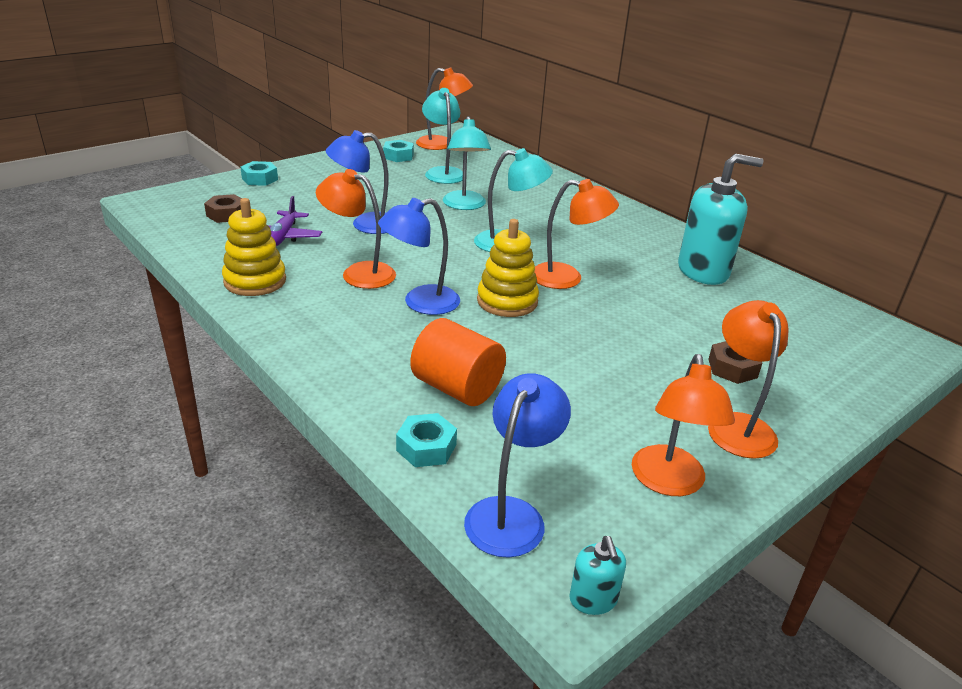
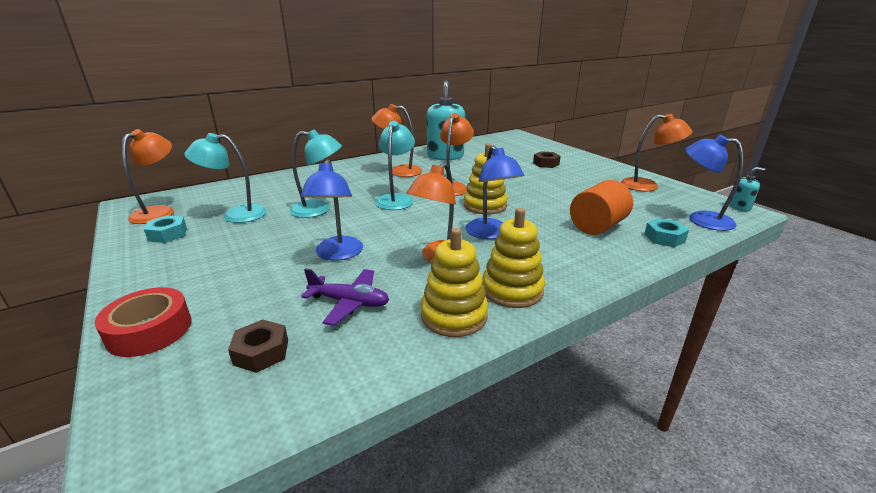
camera: 80 degrees left, 5 degrees down
turquoise nut [240,161,278,186] -> red tape [95,287,192,357]
orange lamp [708,300,788,459] -> orange lamp moved to [371,104,422,177]
none -> yellow stacking toy [482,208,545,308]

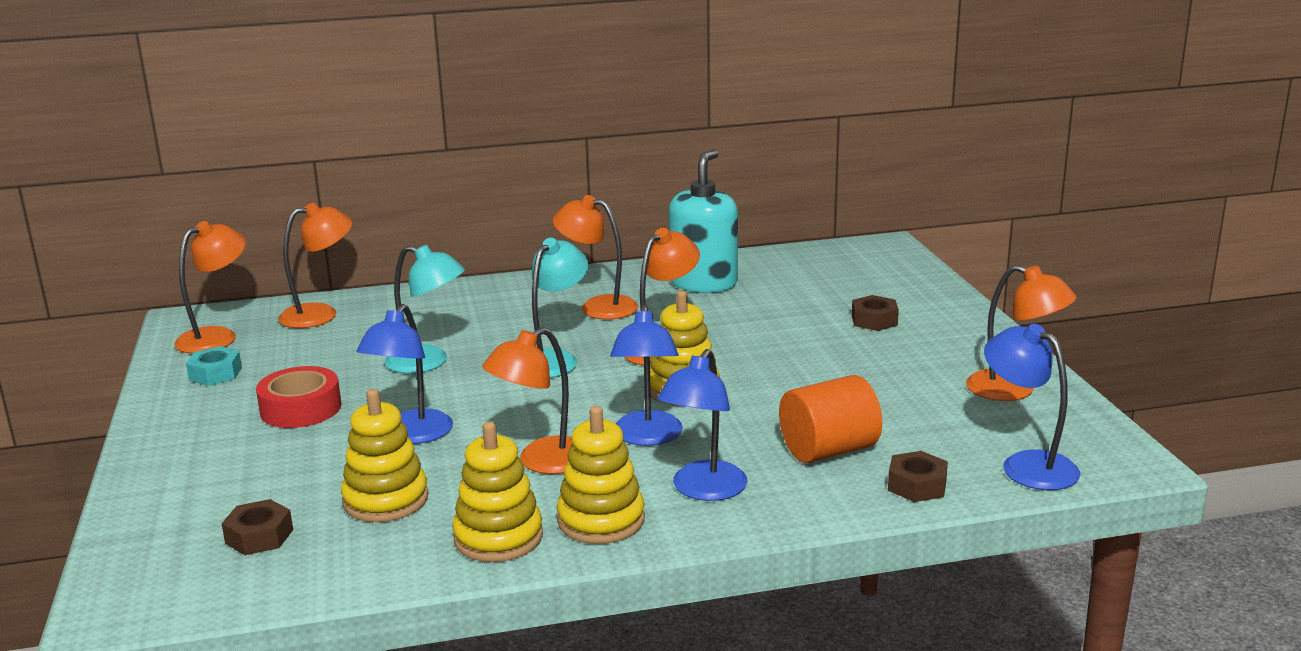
camera: 20 degrees right, 5 degrees down
red tape [95,287,192,357] -> red tape moved to [256,366,341,428]
turquoise lamp [184,133,267,223] -> none
purple plane [301,268,389,326] -> yellow stacking toy [341,389,428,522]
turquoise nut [644,218,689,247] -> brown nut [888,451,948,502]
turquoise soap dispenser [730,167,765,211] -> none
none -> orange lamp [278,202,352,328]
none -> blue lamp [657,349,748,501]

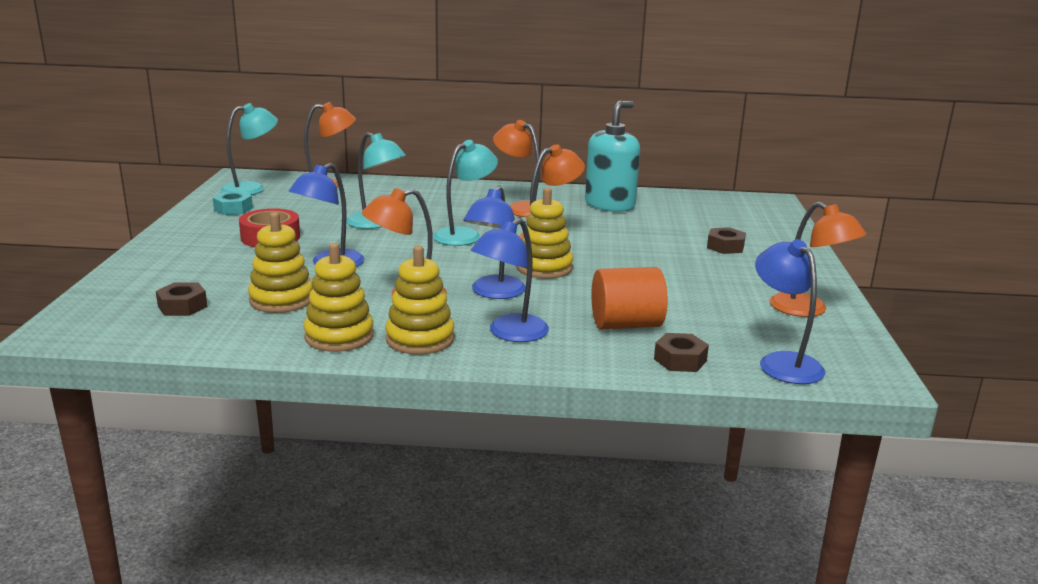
camera: 15 degrees right, 0 degrees up
orange lamp [174,221,246,354] -> turquoise lamp [220,103,278,195]

